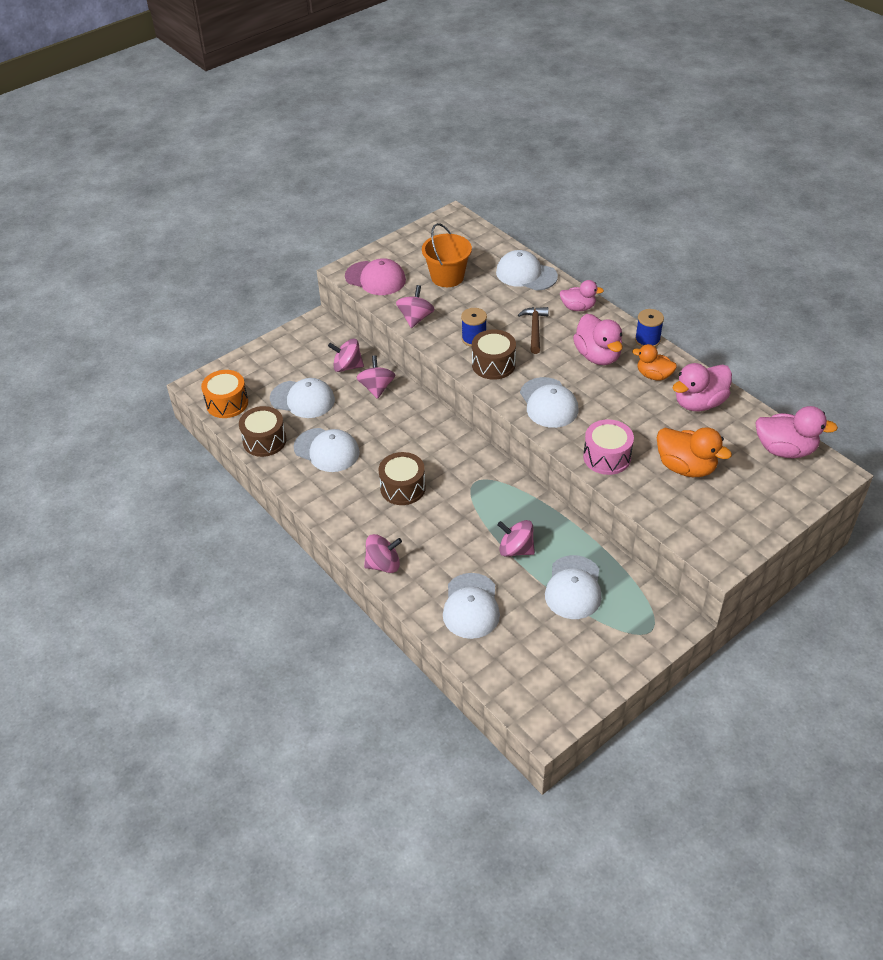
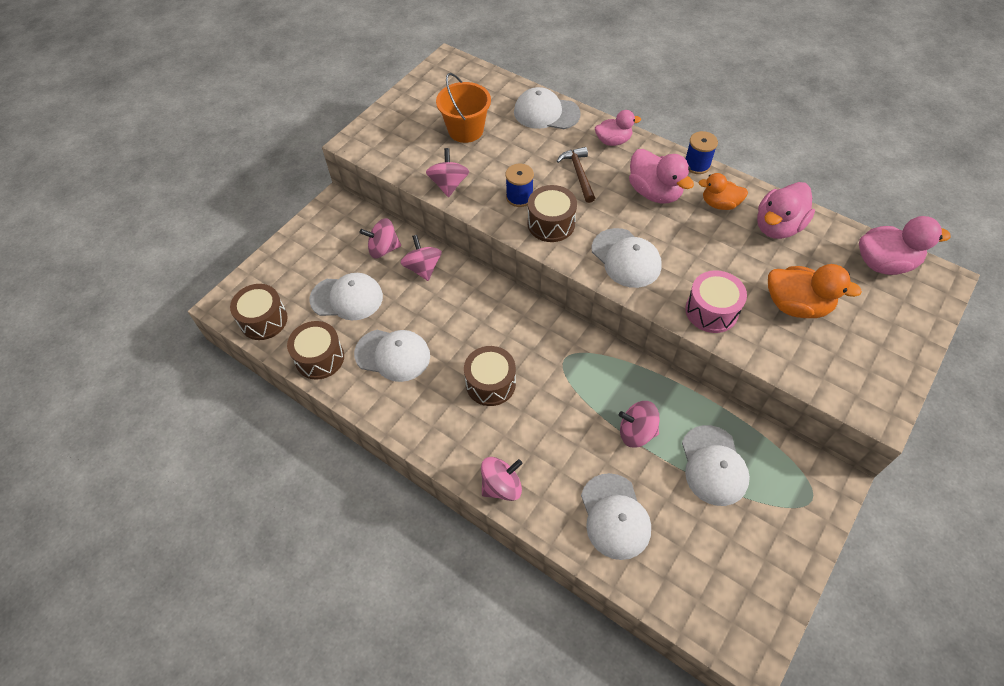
camera: 15 degrees left, 10 degrees up
orange drum [201,370,248,418] -> brown drum [230,284,288,340]
pink cap [345,258,406,295] -> none

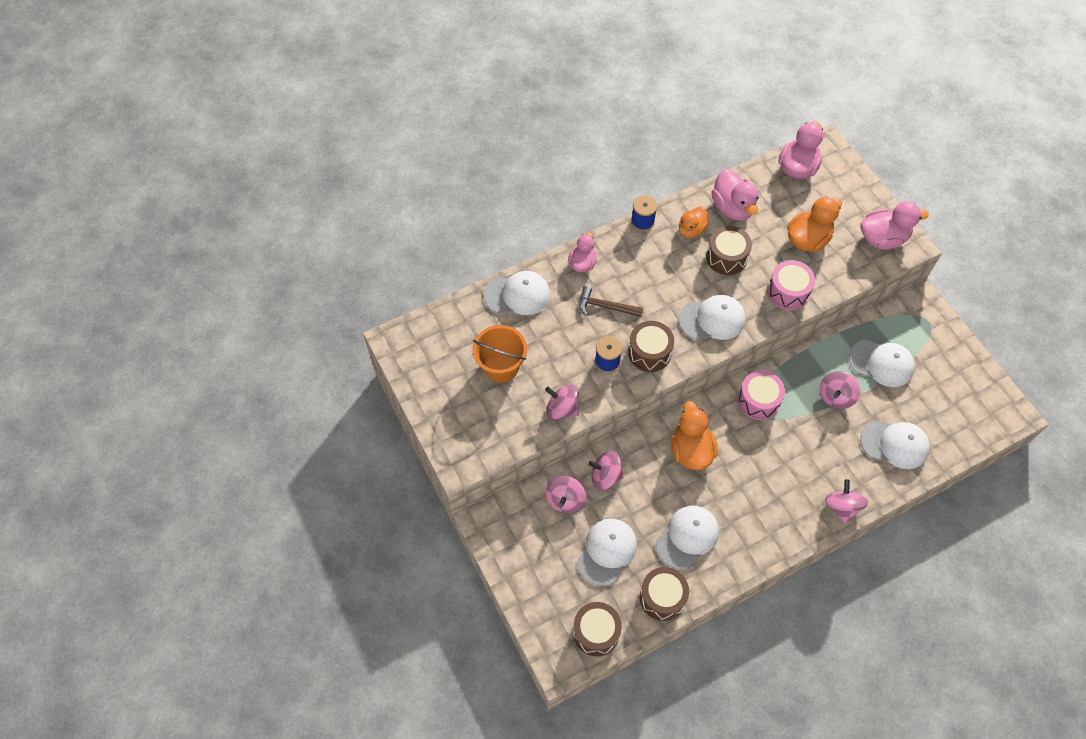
camera: 65 degrees left, 5 degrees up
brown drum [464,346,516,406] -> brown drum moved to [706,226,752,275]
white cap [514,87,581,129] -> white cap turned 135 degrees counterclockwise [484,271,550,315]
pink duck [629,149,694,204] -> pink duck moved to [861,201,929,250]
none -> orange duck [671,401,718,470]
none -> pink drum [738,370,785,420]

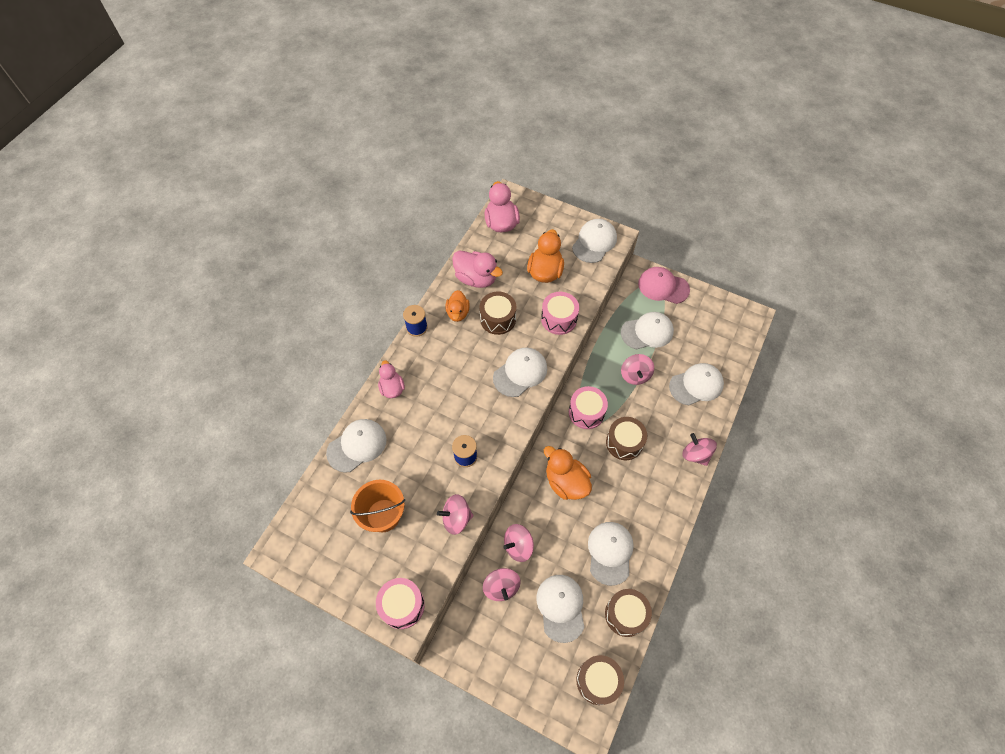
camera: 35 degrees left, 0 degrees up
brown hammer [579,286,643,317] -> none
brown drum [628,321,674,372] -> brown drum moved to [606,417,647,460]
pink duck [861,201,929,250] -> white cap [572,219,617,263]
none -> pink drum [376,578,425,629]
none -> pink cap [638,267,690,304]

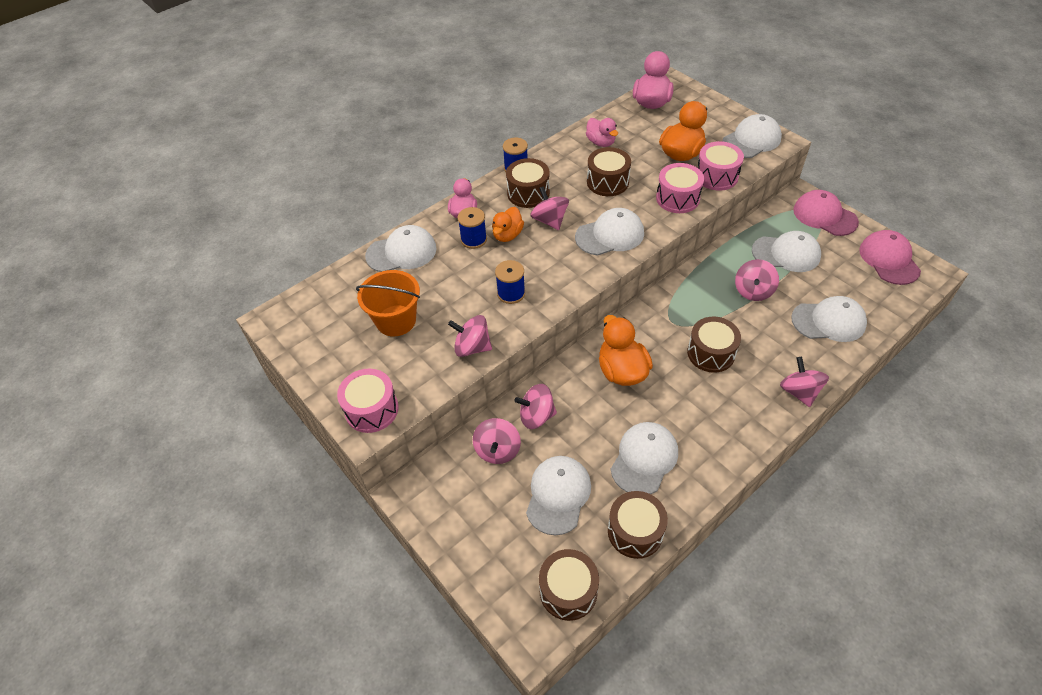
camera: 25 degrees right, 10 degrees down
orange duck [446,290,470,322] -> orange duck moved to [492,207,524,242]
pink duck [452,251,503,288] -> pink duck [586,118,618,147], size x0.65
pink drum [569,386,608,429] -> pink drum moved to [698,141,744,191]
none -> blue spool [458,207,487,249]
none -> brown drum [506,158,550,208]
none -> pink spinning top [530,186,569,230]
none -> pink cap [859,230,921,285]

